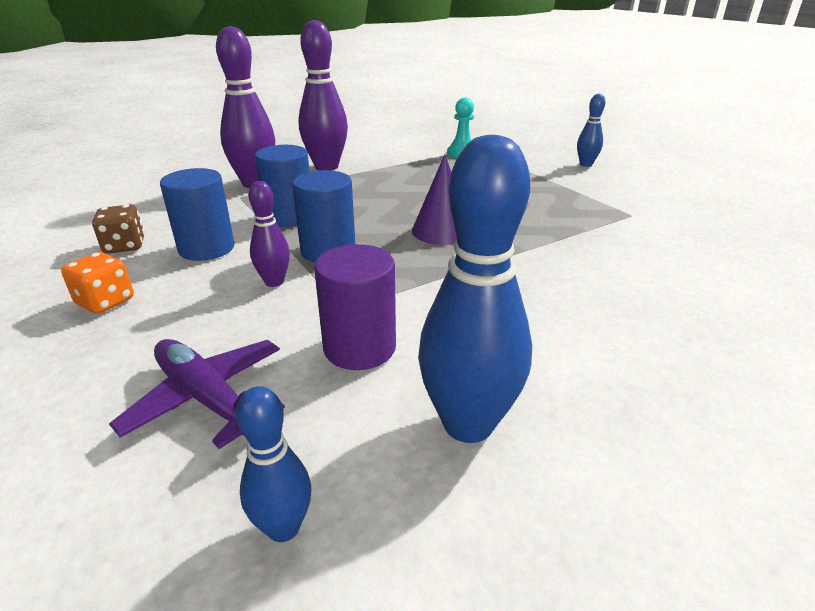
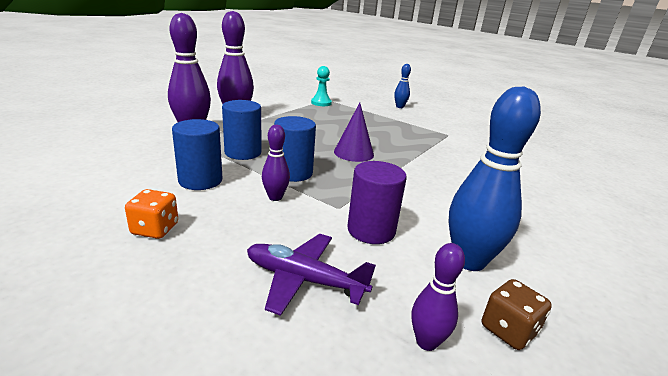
camera: 25 degrees left, 5 degrees down
brown dice [92,205,145,254] -> brown dice moved to [482,279,552,350]
blue bowling pin [236,386,311,542] -> purple bowling pin [412,243,465,351]

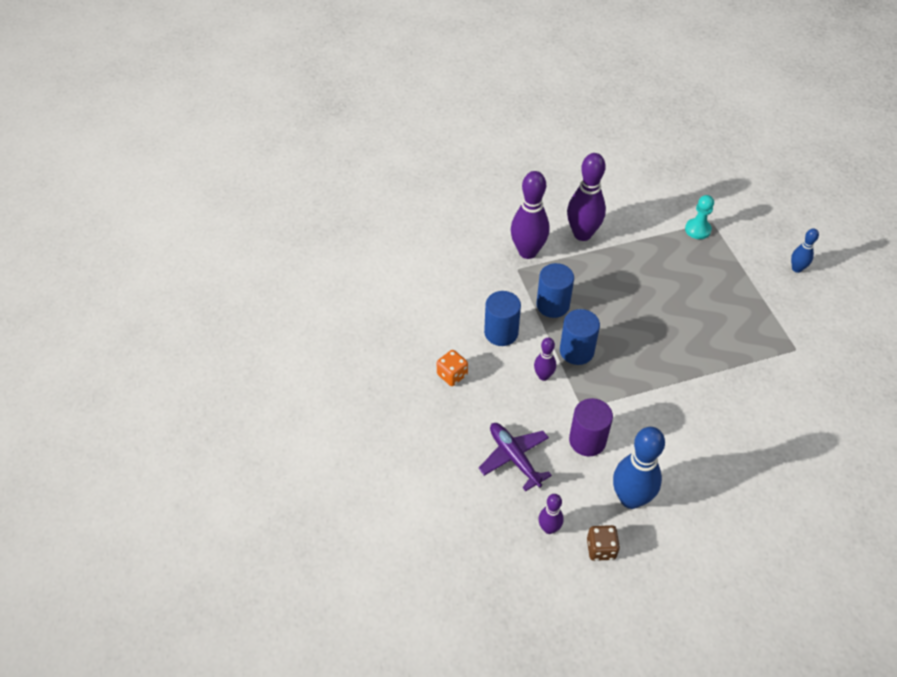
camera: 40 degrees right, 25 degrees up
purple cone [334,103,374,162] -> none

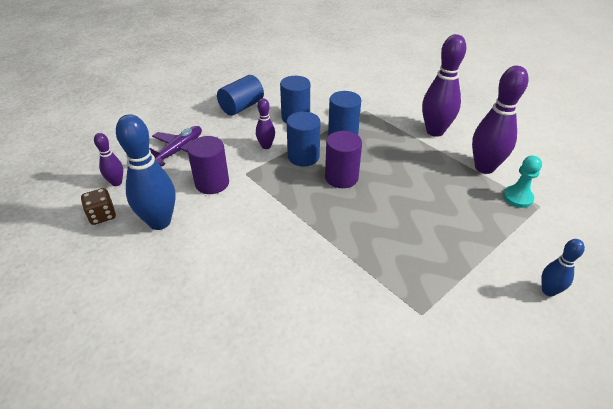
camera: 65 degrees right, 10 degrees down
orange dice [437,350,468,386] -> blue cylinder [217,75,264,116]
purple bowling pin [511,171,549,259] -> purple bowling pin moved to [472,66,528,174]
none -> purple cylinder [325,131,362,188]

